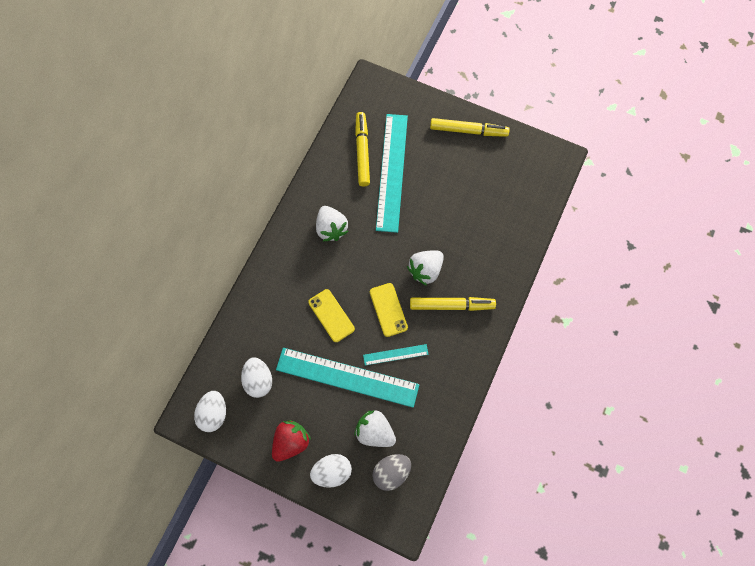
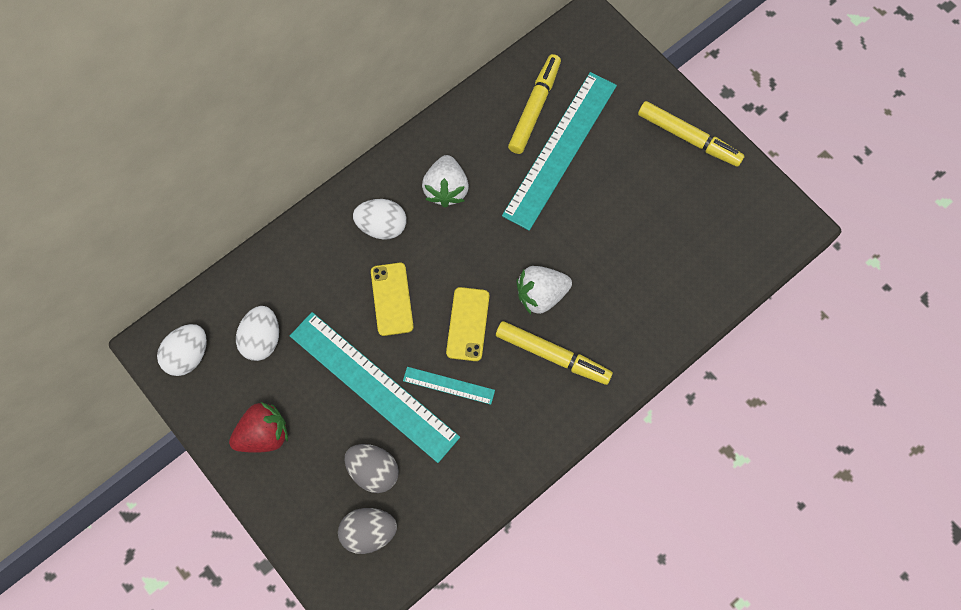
camera: 25 degrees right, 0 degrees up
white egg [310,454,352,488] -> white egg moved to [353,199,407,240]
white strawberry [354,410,396,447] -> grey egg [344,444,399,493]

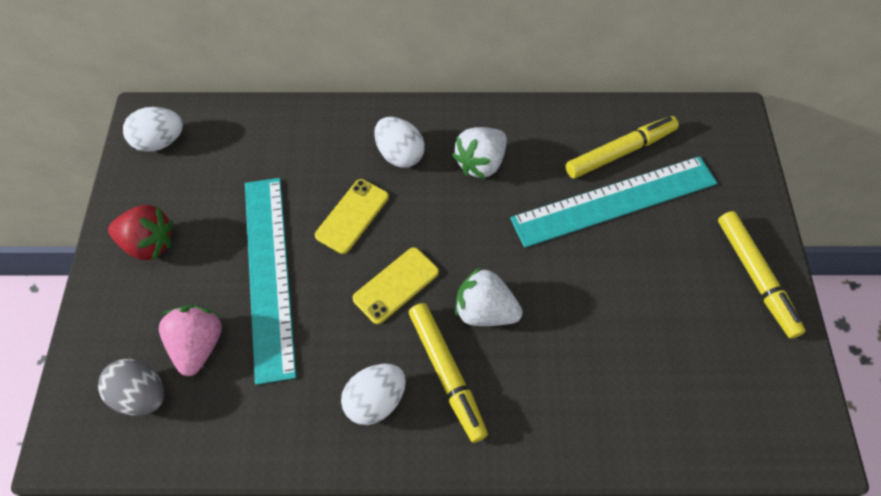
camera: 40 degrees right, 10 degrees down
white egg [236,306,279,361] -> white egg moved to [341,364,406,425]
grey egg [344,444,399,493] -> pink strawberry [159,305,222,377]
turquoise ruler [403,367,495,405] -> none

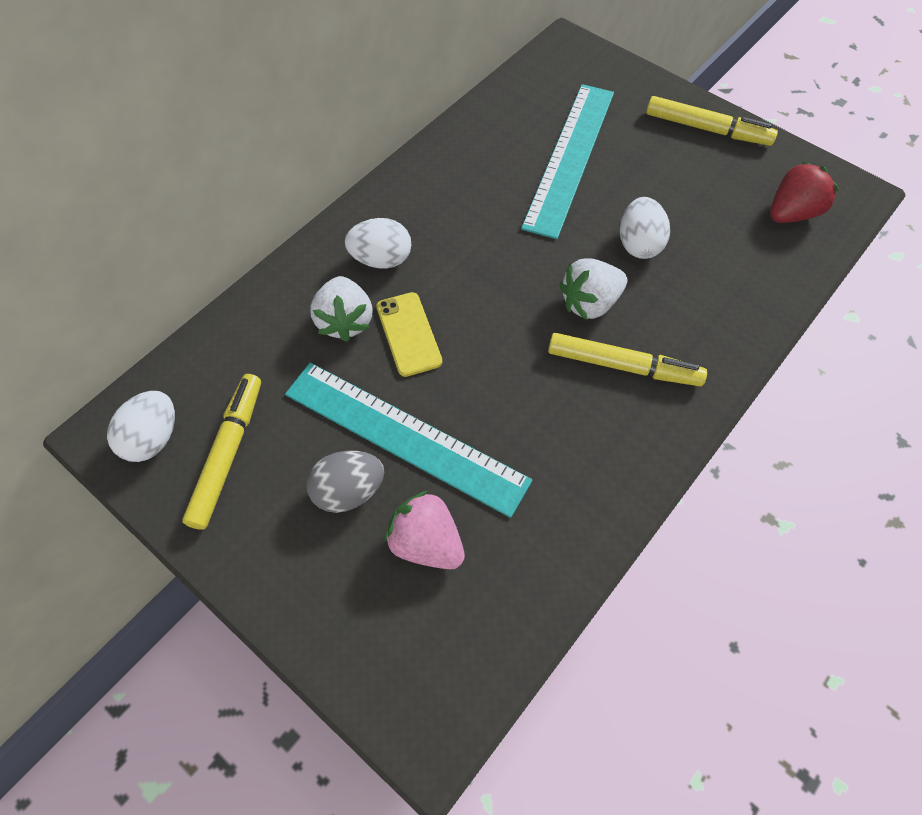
camera: 50 degrees left, 0 degrees up
grey egg [98,359,164,416] -> grey egg moved to [306,451,384,513]
red strawberry [108,205,173,261] -> red strawberry moved to [770,161,839,223]
white egg [341,364,406,425] -> white egg moved to [620,197,670,259]
yellow phone [353,247,439,324] -> none
white strawberry [452,127,507,179] -> white strawberry moved to [310,276,372,342]
yellow marker [566,116,679,178] -> yellow marker moved to [182,374,261,530]

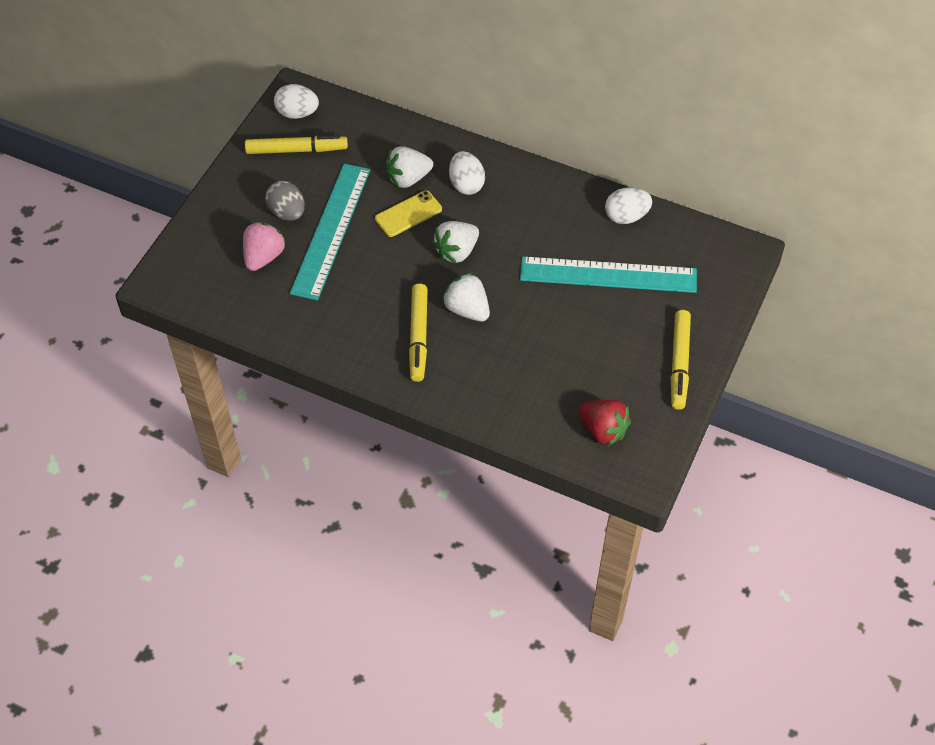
camera: 75 degrees right, 5 degrees down
white egg [620,197,670,259] -> white egg moved to [605,187,652,224]
none -> white strawberry [432,221,479,264]

